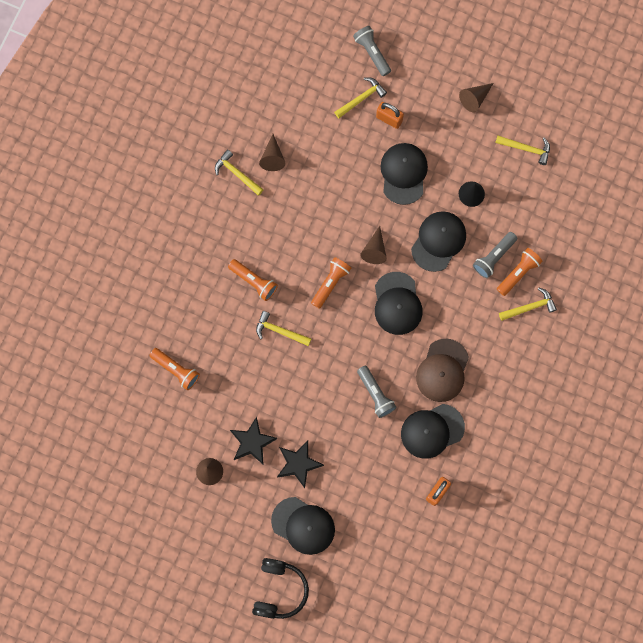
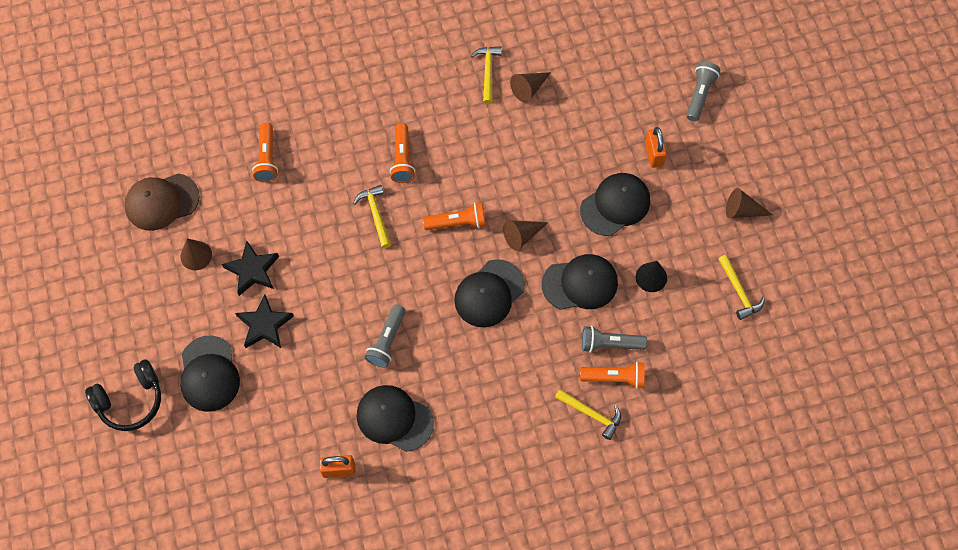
camera: 50 degrees right, 10 degrees down
yellow hammer [334,77,387,118] -> none
brown cap [416,339,469,402] -> brown cap moved to [124,173,200,231]

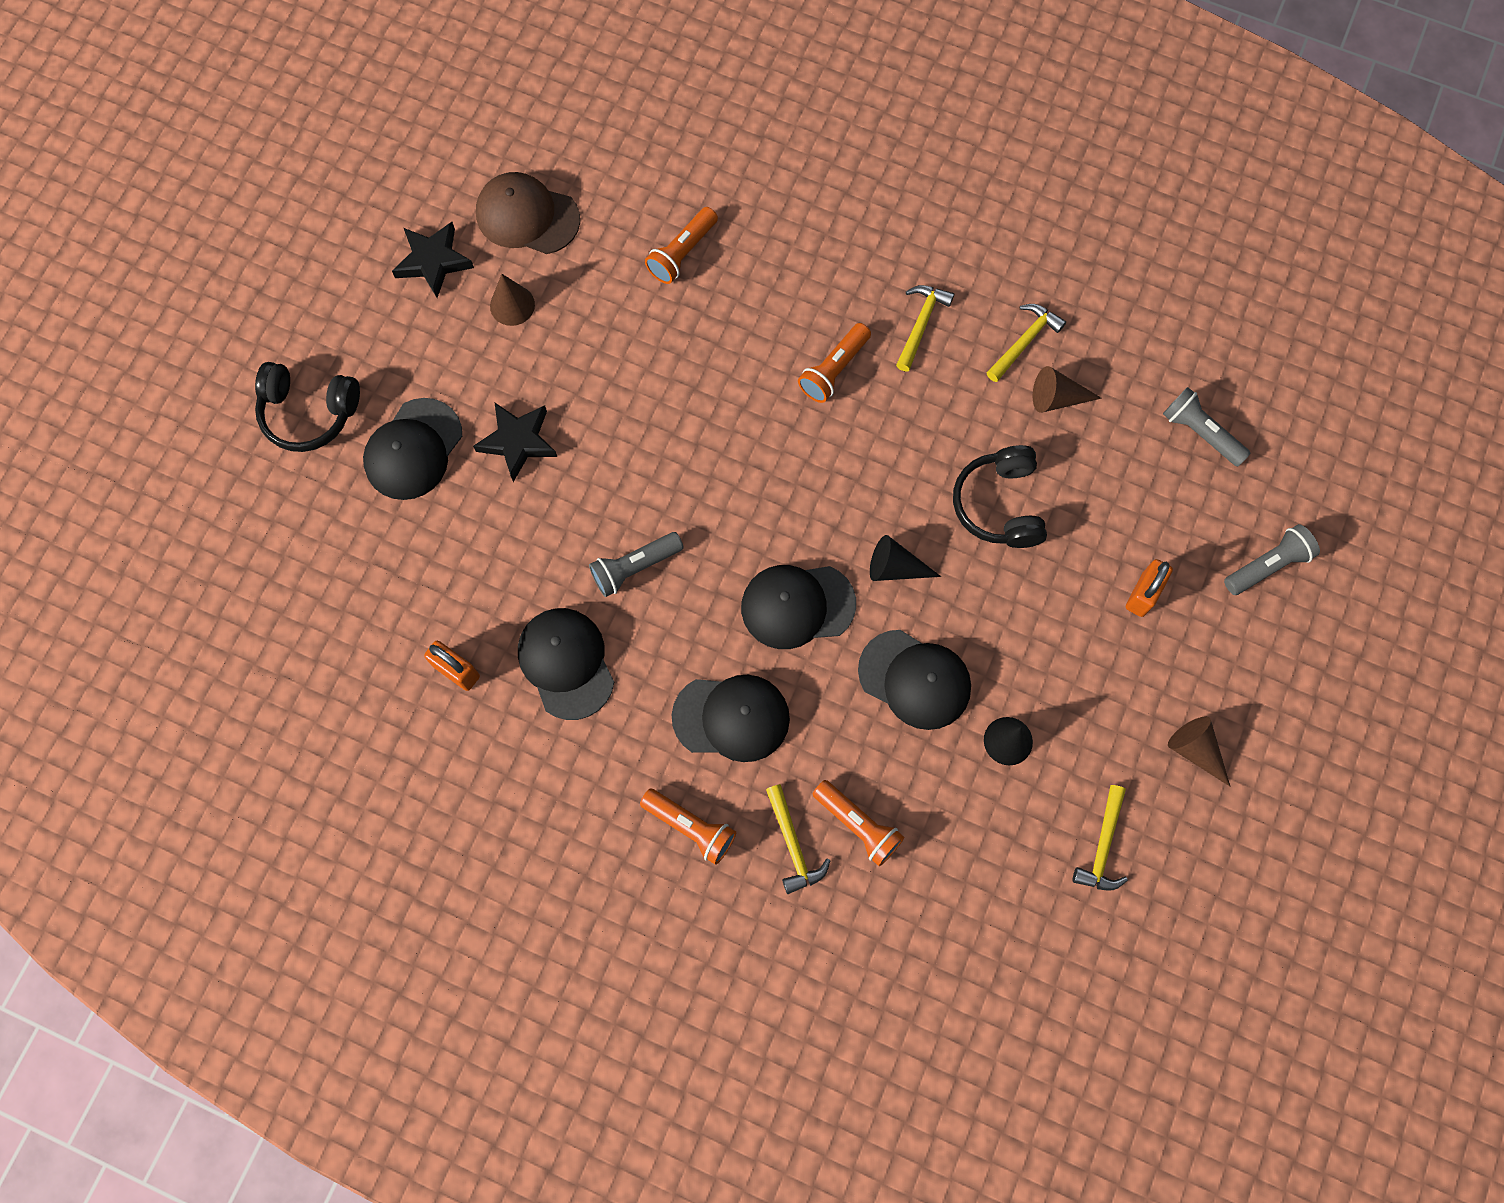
camera: 40 degrees right, 5 degrees up
black star [222,240,279,296] -> black star moved to [392,222,474,298]
yellow hammer [354,185,391,248] -> yellow hammer moved to [896,285,954,371]
orange flashlight [423,203,486,230] -> orange flashlight moved to [640,789,736,865]
brown cone [503,220,549,251] -> black cone [870,535,941,581]
black cap [580,173,650,236] -> black cap moved to [672,675,790,762]
grey flashlight [582,326,647,353] -> grey flashlight moved to [1163,387,1250,467]
none -> black headphones [953,445,1047,548]

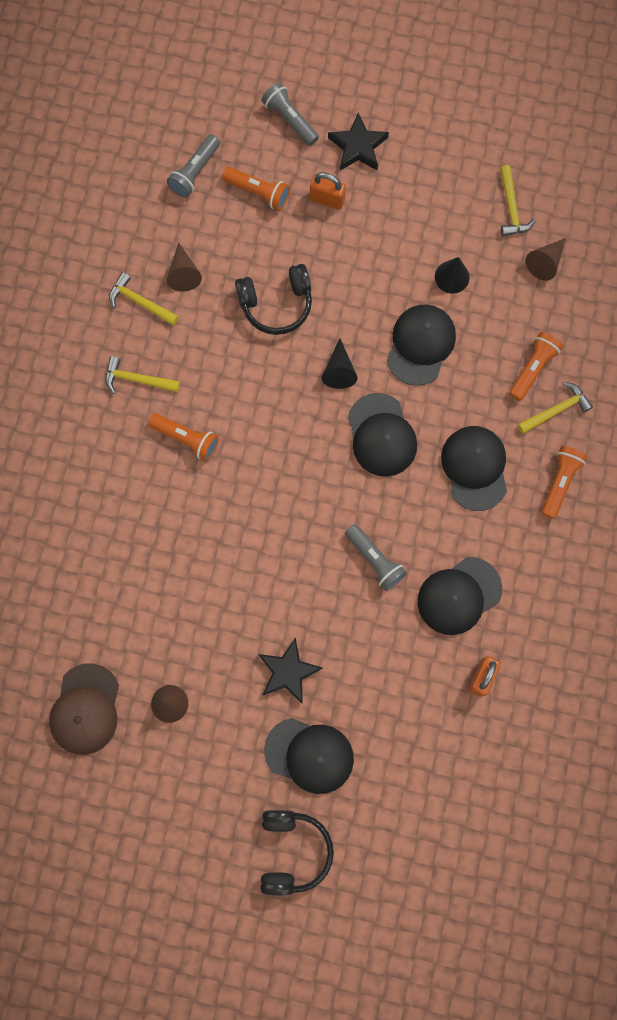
camera: 100 degrees left, 5 degrees up
black star [392,222,474,298] -> black star moved to [328,113,389,170]
orange flashlight [645,207,718,284] -> orange flashlight moved to [222,167,290,211]
yellow hammer [1073,785,1128,891] -> yellow hammer turned 75 degrees clockwise [500,165,536,237]
brown cone [1168,717,1230,786] -> brown cone moved to [525,238,566,281]

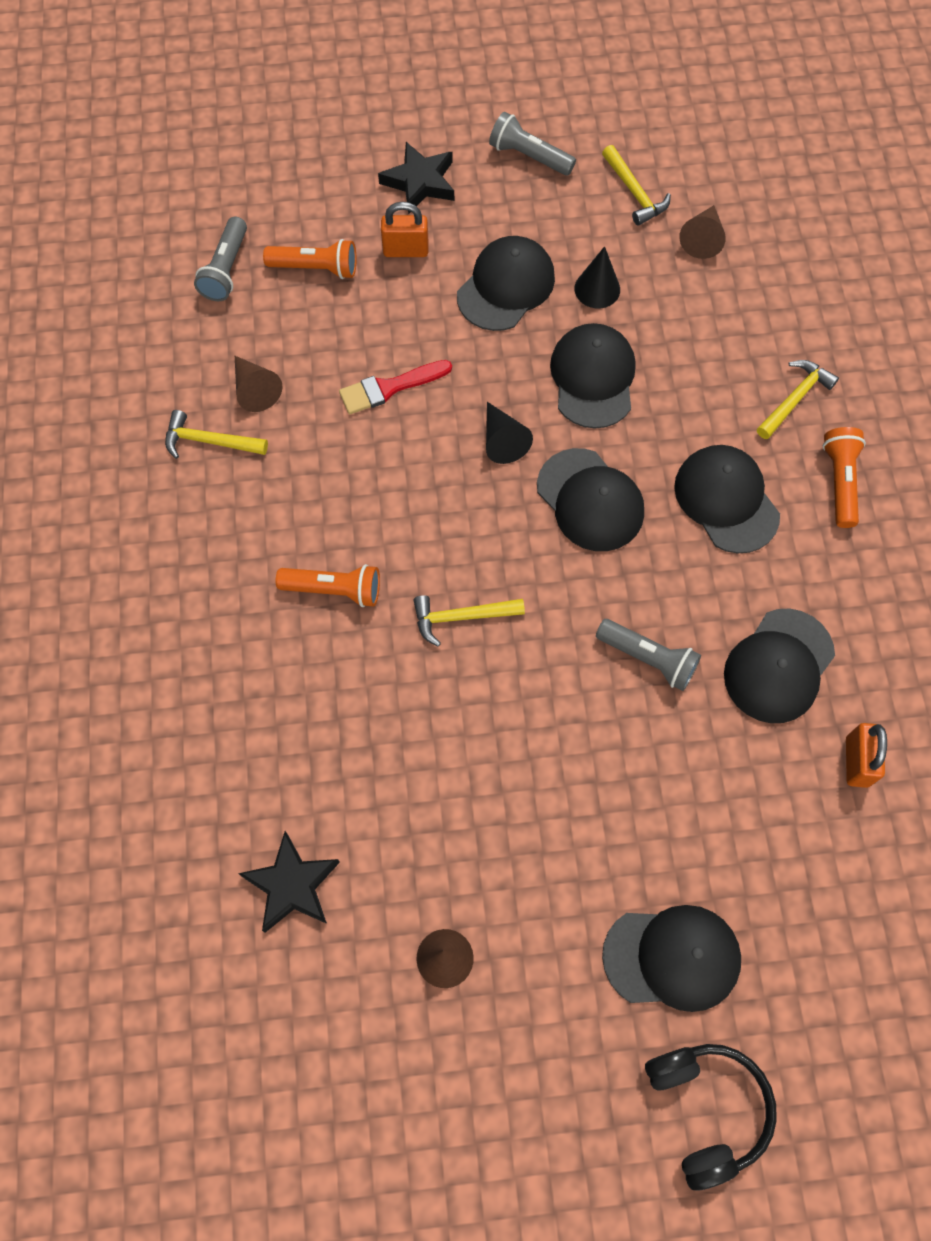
camera: 20 degrees left, 10 degrees down
brown cap [49,663,119,755] -> none
yellow hammer [105,356,180,394] -> yellow hammer moved to [413,595,525,646]
black headphones [235,264,312,335] -> red brush [339,360,452,414]
black star [258,637,323,704] -> black star moved to [238,831,340,933]
grey flashlight [261,82,319,146] -> grey flashlight moved to [489,112,576,176]
orange flashlight [509,332,563,401] -> none
none -> black cap [457,236,555,331]

